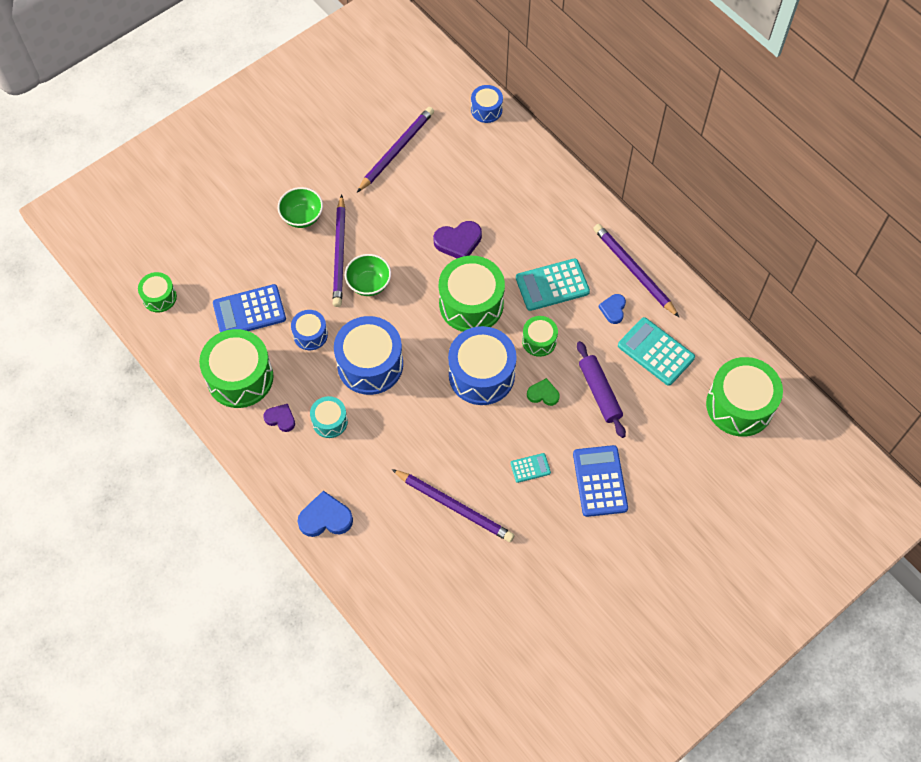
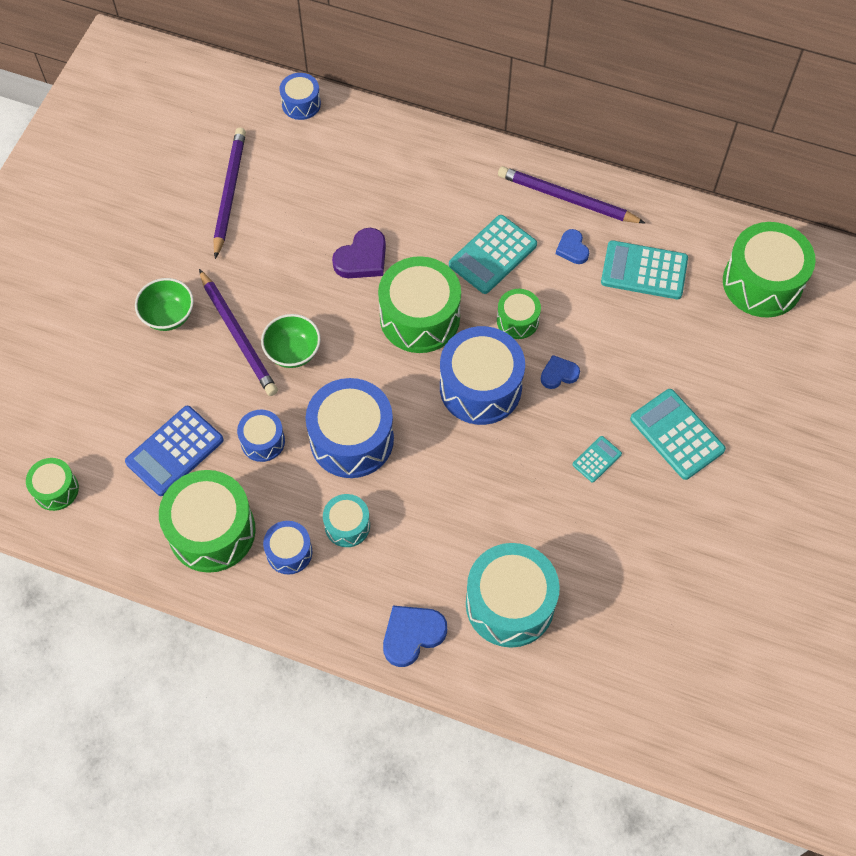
camera: 30 degrees left, 0 degrees up
purple heart [263,404,295,432] -> blue drum [263,521,313,574]
purple pencil [392,469,515,542] -> none
green heart [527,378,560,406] -> blue heart [541,355,580,389]
blue calculator [573,445,628,517] -> turquoise calculator [630,389,726,480]
purple rolling pin [577,341,626,438] -> none
none -> turquoise drum [466,543,560,648]

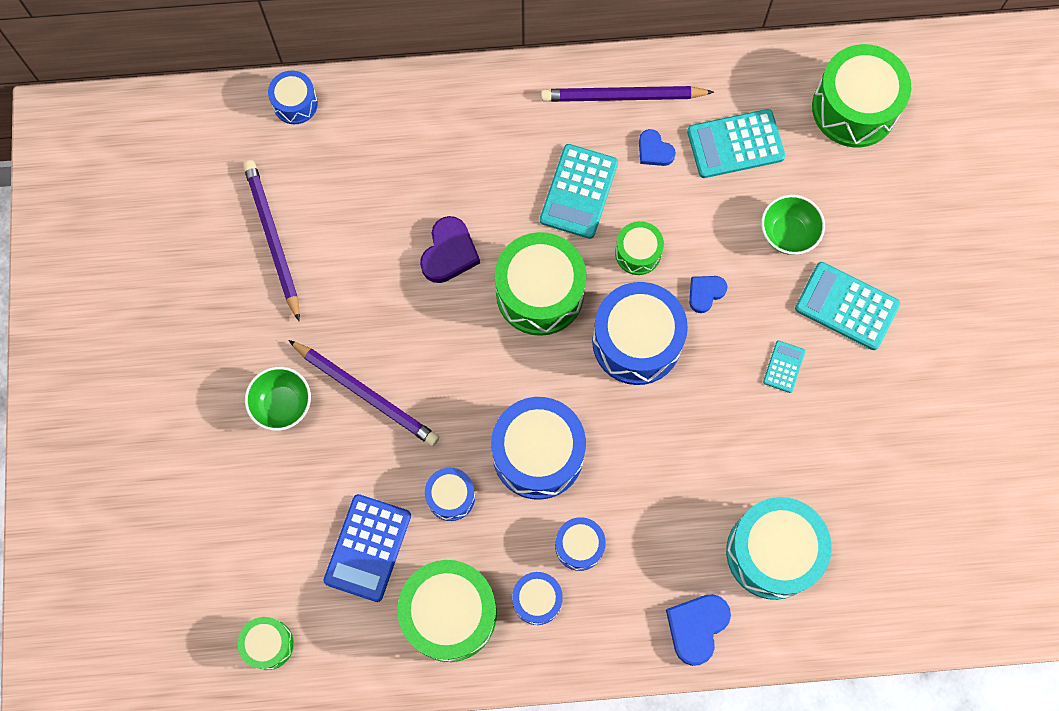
camera: 25 degrees left, 10 degrees up
green bowl [261,314,321,368] -> green bowl moved to [761,195,825,255]
turquoise drum [323,494,370,547] -> blue drum [555,517,606,571]

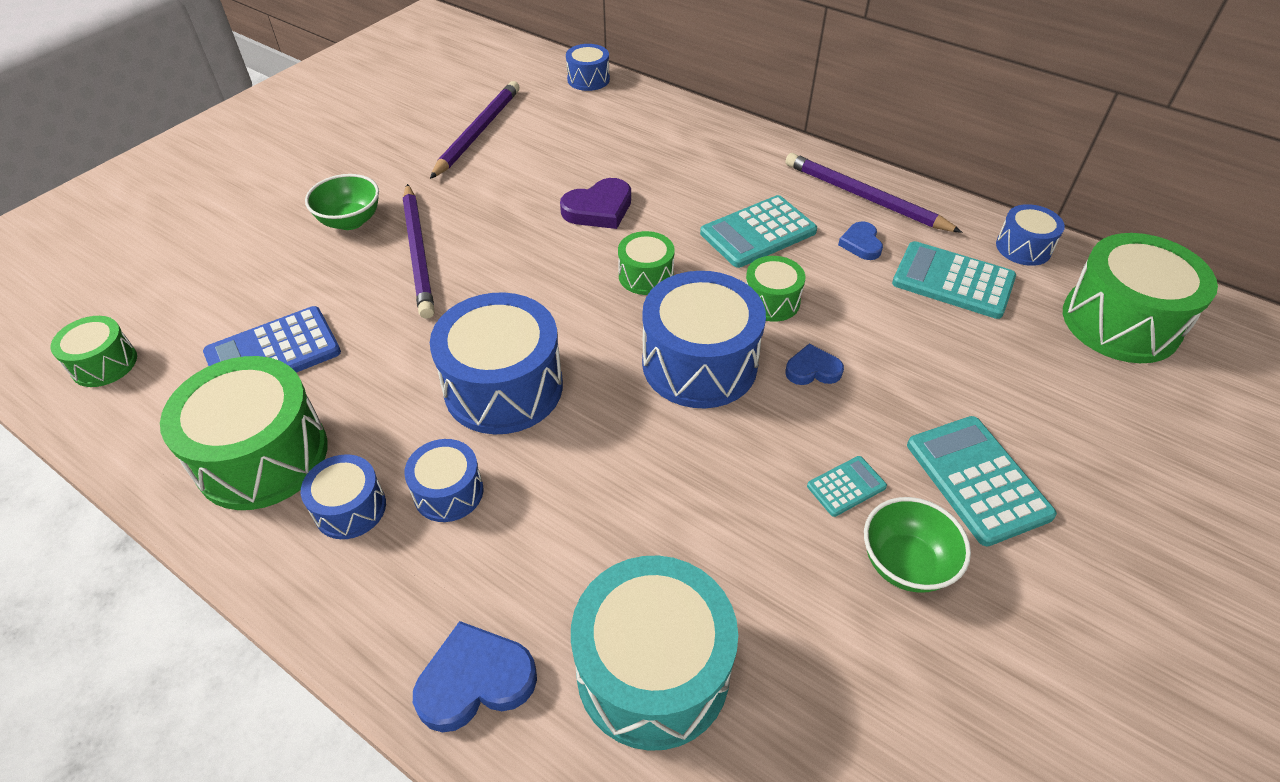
camera: 40 degrees right, 25 degrees down
blue drum [425,468,475,521] -> blue drum moved to [996,204,1065,266]
green drum [495,232,586,336] -> green drum [618,231,675,295], size x0.53
green bowl [761,195,825,255] -> green bowl moved to [864,497,971,593]

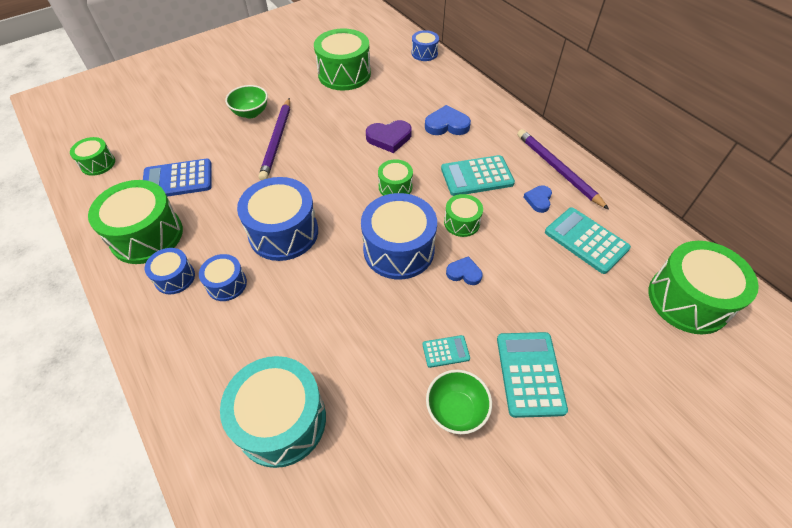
camera: 20 degrees right, 5 degrees up
blue heart [413,621,537,732] -> blue heart moved to [425,105,471,135]
purple pencil [430,81,520,179] -> green drum [314,28,371,91]
blue drum [996,204,1065,266] -> none

